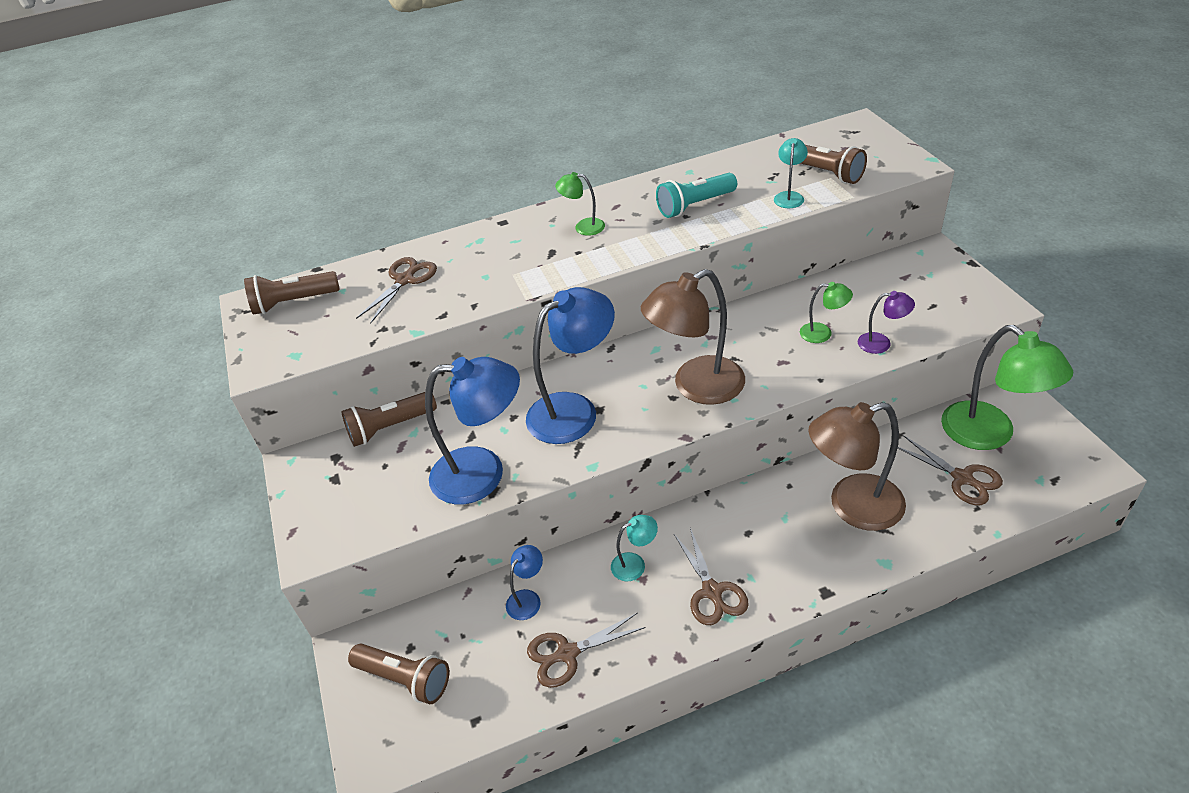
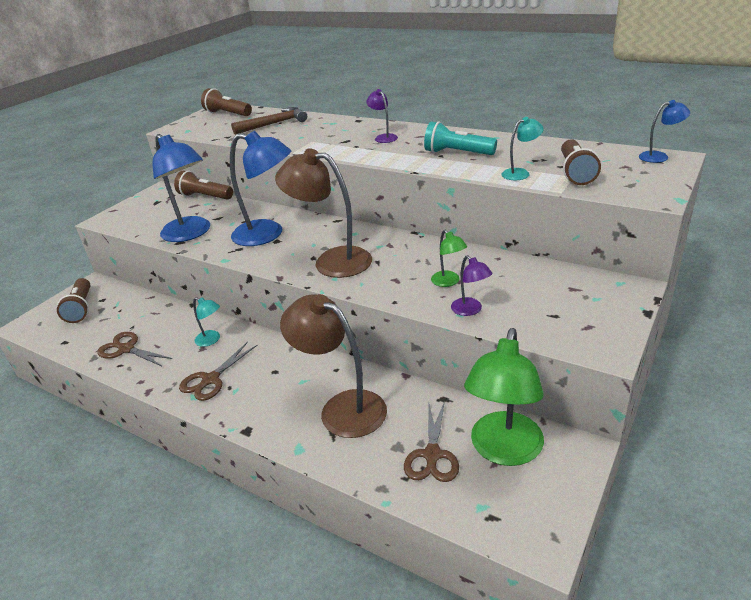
camera: 50 degrees right, 10 degrees down
brown scissors [356,257,437,324] -> brown hammer [231,107,307,135]
blue lamp [506,545,543,620] -> blue lamp moved to [639,100,690,163]
green lamp [555,172,605,236] -> purple lamp [366,89,398,143]

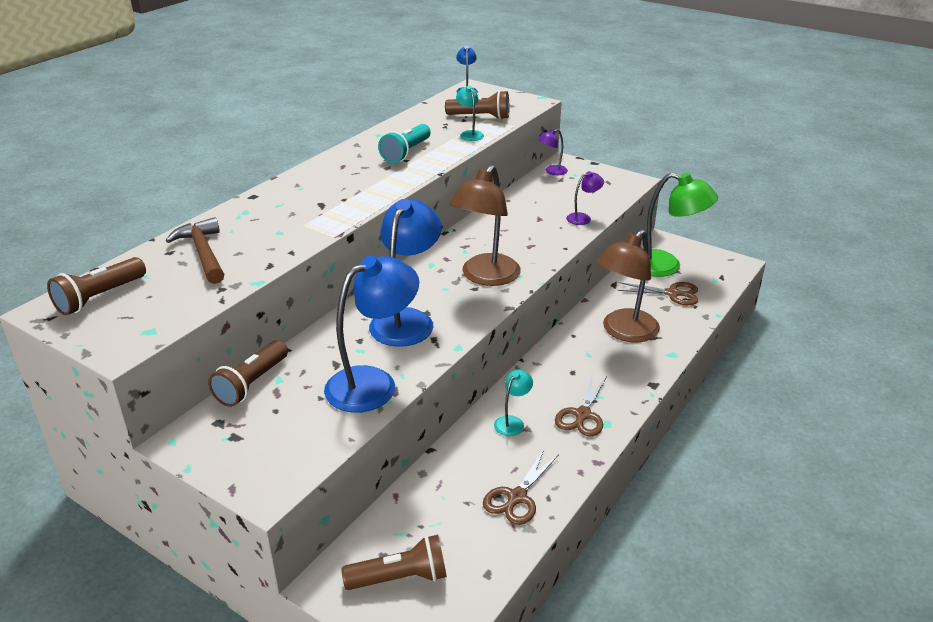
camera: 90 degrees left, 0 degrees up
brown scissors [179,342,257,401] -> brown scissors turned 75 degrees clockwise [555,373,607,437]
purple lamp [366,89,398,143] -> purple lamp moved to [538,129,568,175]
green lamp [431,230,467,287] -> none

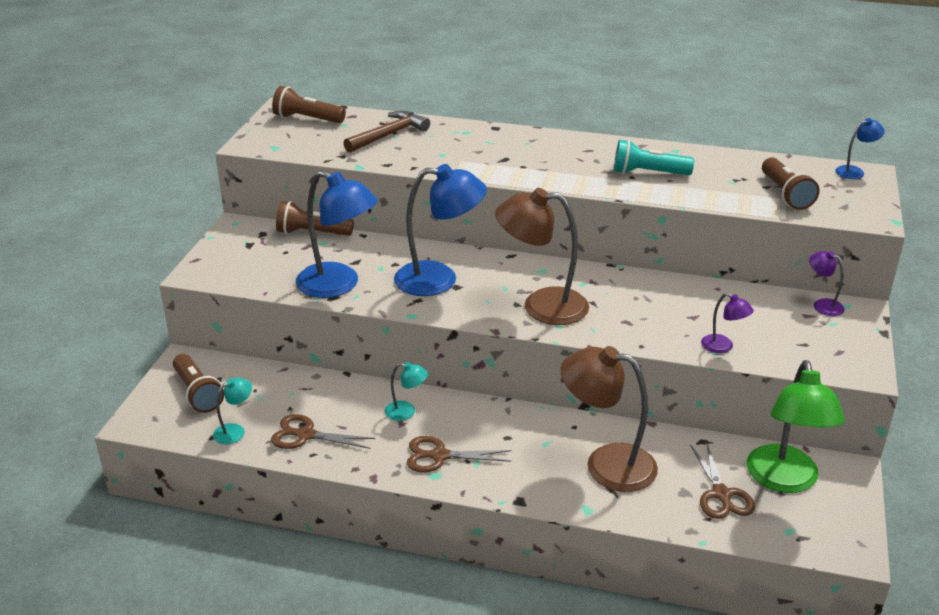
camera: 70 degrees right, 0 degrees up
turquoise lamp [456,86,484,141] -> turquoise lamp moved to [213,378,252,445]

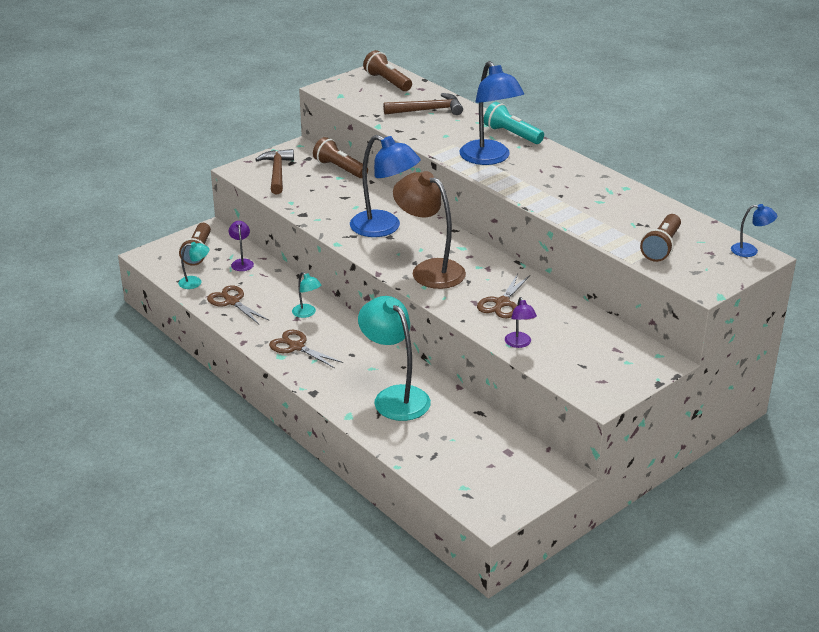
camera: 35 degrees right, 0 degrees up
blue lamp [296,170,378,298] -> blue lamp moved to [459,61,524,165]
brown lamp [561,346,658,492] -> turquoise lamp [358,296,431,421]
turquoise flashlight [614,139,694,175] -> turquoise flashlight moved to [484,102,544,144]
brown scissors [690,442,755,519] -> brown scissors moved to [477,274,530,318]
green lamp [747,360,845,493] -> none
purple lamp [809,251,845,316] -> purple lamp moved to [229,221,254,271]
none -> brown hammer [255,149,294,194]

